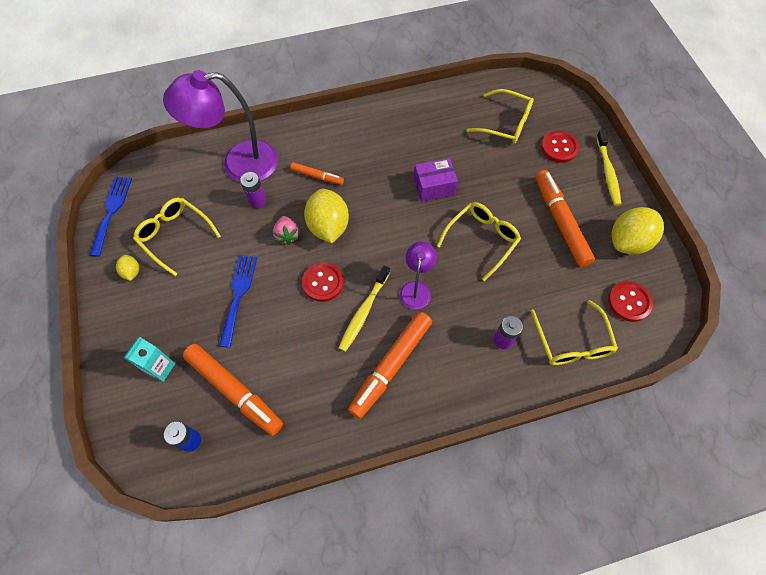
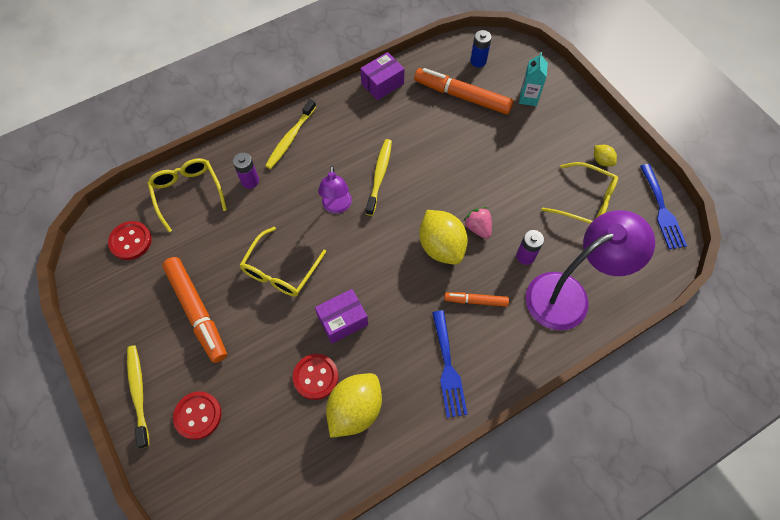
camera: 165 degrees right, 0 degrees up
blue fork [219,255,258,348] -> blue fork moved to [432,311,467,418]
red button [302,262,344,302] -> red button moved to [293,354,339,400]
orange marker [348,312,432,419] -> none
yellow glasses [467,89,534,144] -> none
yellow lemon [612,207,664,255] -> yellow lemon moved to [326,373,382,438]
none -> yellow toothbrush [265,99,316,169]
none -> purple box [360,52,405,100]

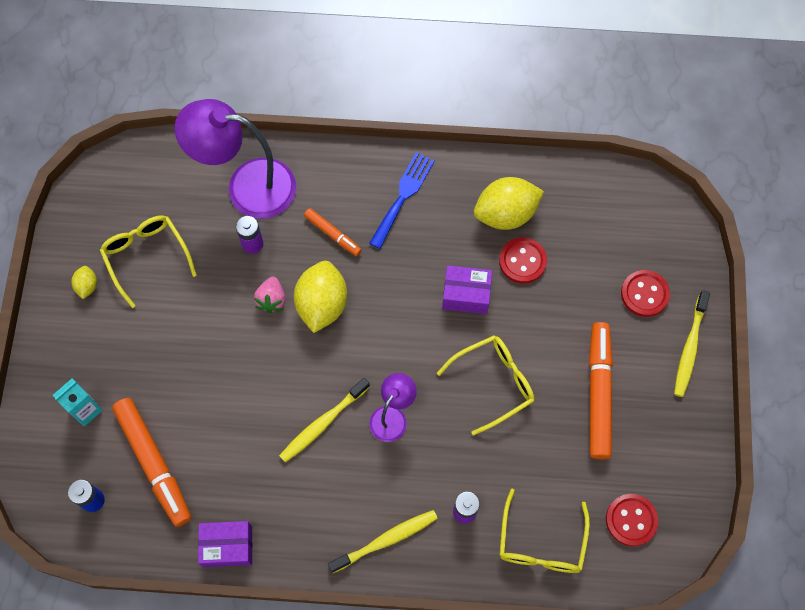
camera: 145 degrees left, 5 degrees up
blue fork [640,164,687,249] -> none

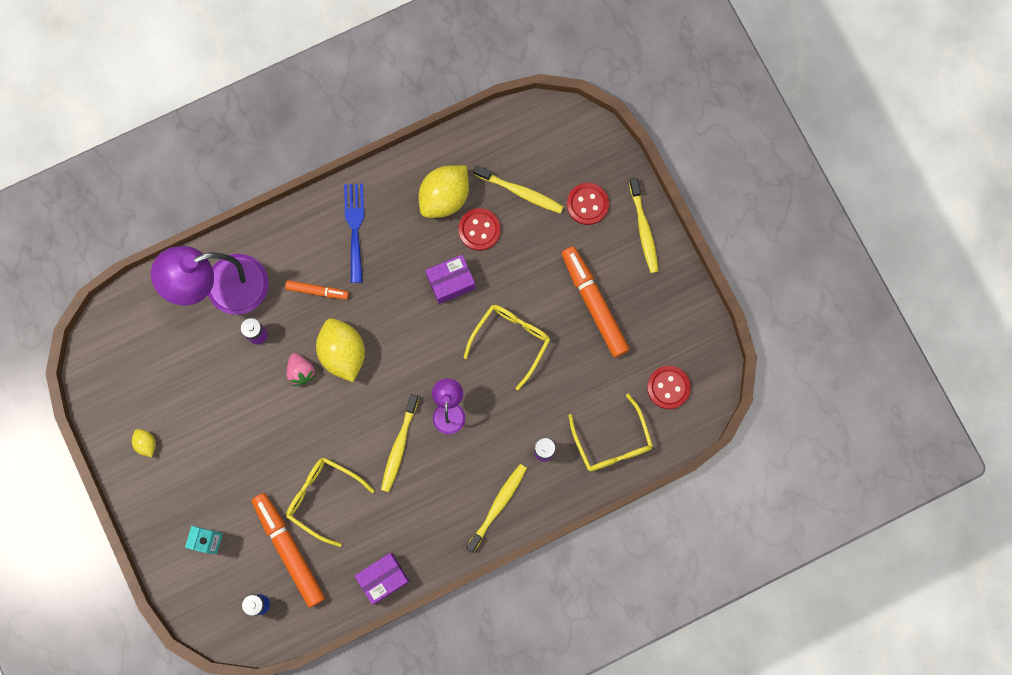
camera: 30 degrees left, 10 degrees up
yellow glasses [100,215,197,308] -> yellow glasses moved to [286,457,375,547]
orange marker [112,398,191,527] -> orange marker turned 150 degrees counterclockwise [252,493,325,608]
none -> yellow toothbrush [473,165,564,214]

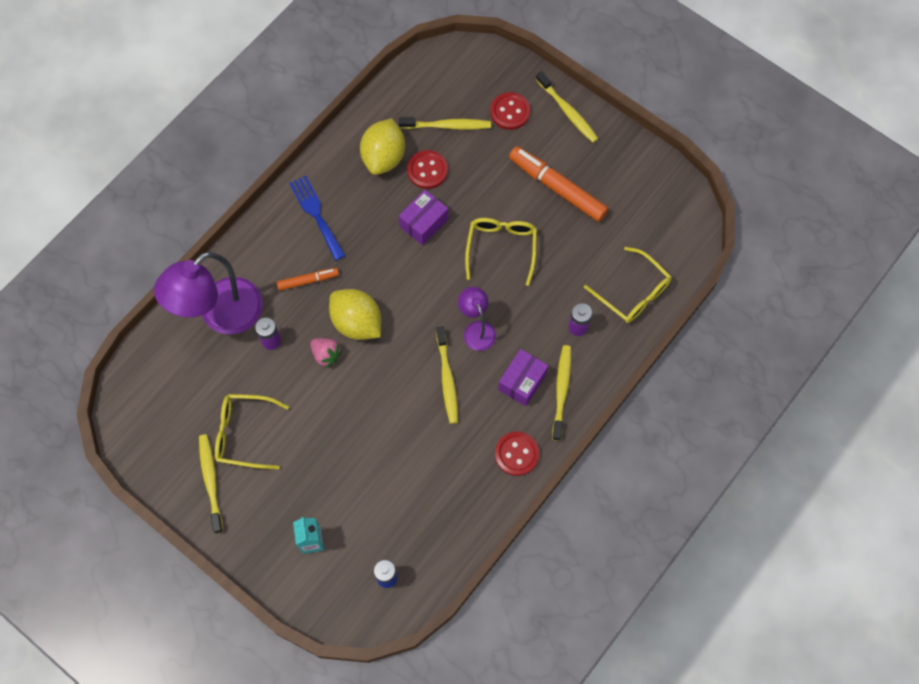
camera: 25 degrees left, 10 degrees down
yellow lemon [132,429,156,457] -> yellow toothbrush [199,434,223,534]
orange marker [252,493,325,608] -> none
yellow glasses [286,457,375,547] -> yellow glasses moved to [215,394,289,470]
purple box [355,553,410,605] -> purple box moved to [498,349,548,406]
red button [647,366,691,409] -> red button moved to [495,432,539,476]

